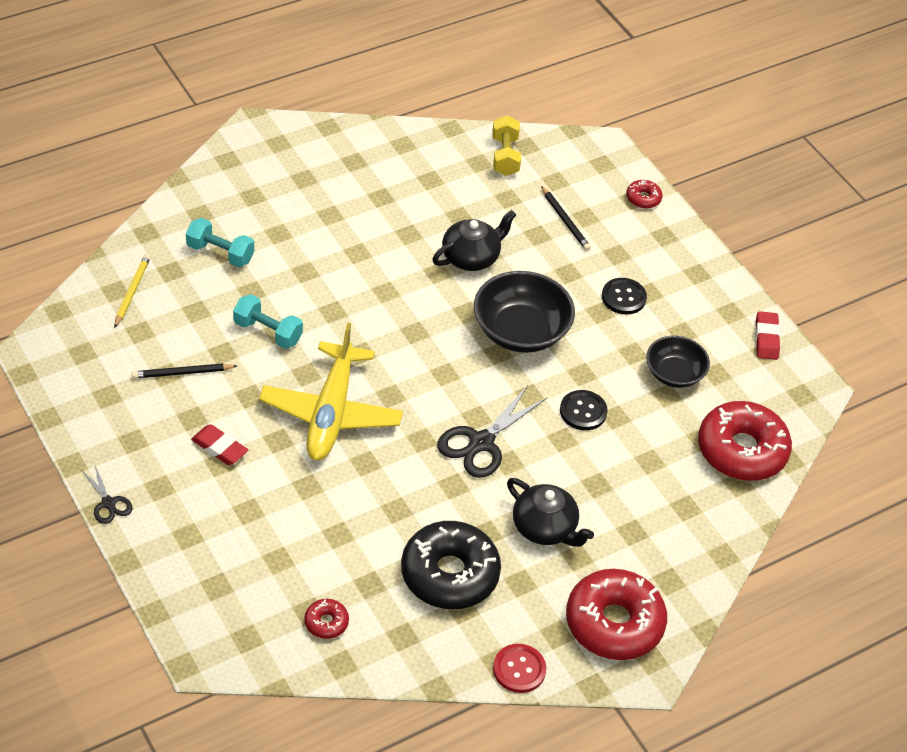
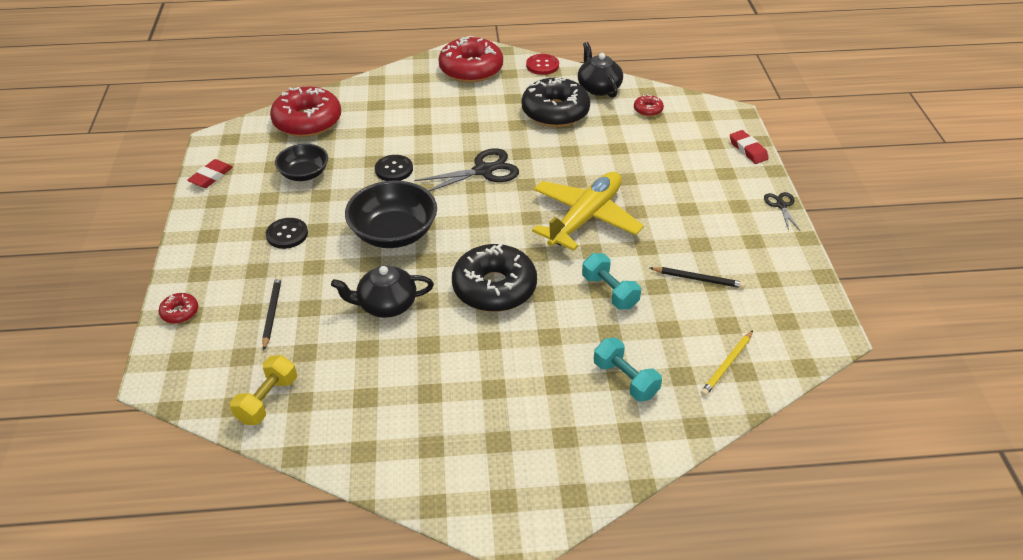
camera: 150 degrees left, 5 degrees down
red eraser [191,424,248,465] -> red eraser moved to [730,130,769,164]
black teapot [507,478,594,547] -> black teapot moved to [578,42,623,98]
none -> black donut [452,243,537,312]

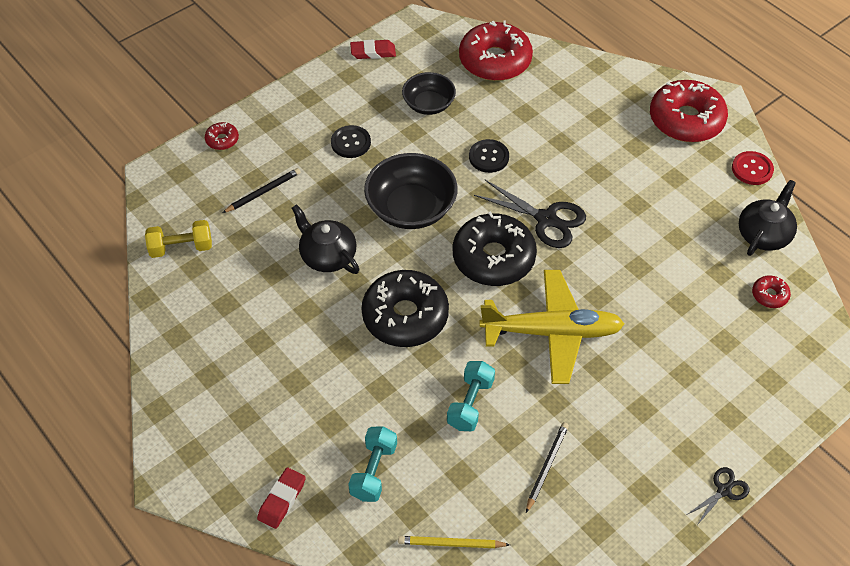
camera: 55 degrees right, 10 degrees up
black donut [522,77,590,127] -> black donut moved to [453,211,537,286]
black pencil [650,267,745,288] -> black pencil turned 135 degrees counterclockwise [526,422,569,513]
red eraser [730,130,769,164] -> red eraser moved to [257,468,306,529]

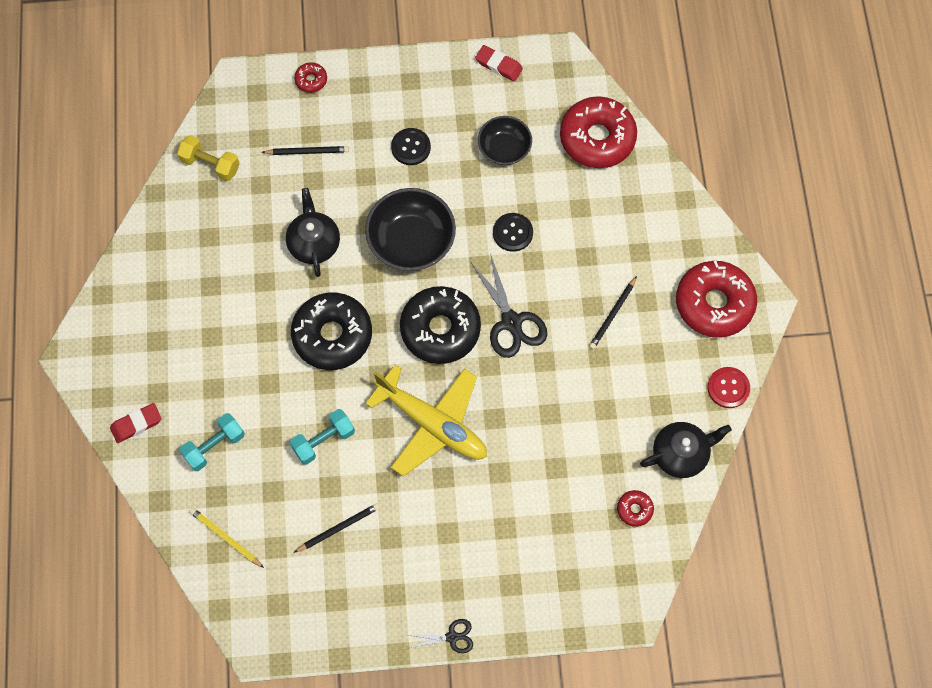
camera: 35 degrees right, 15 degrees up
none -> black pencil [589,276,637,350]

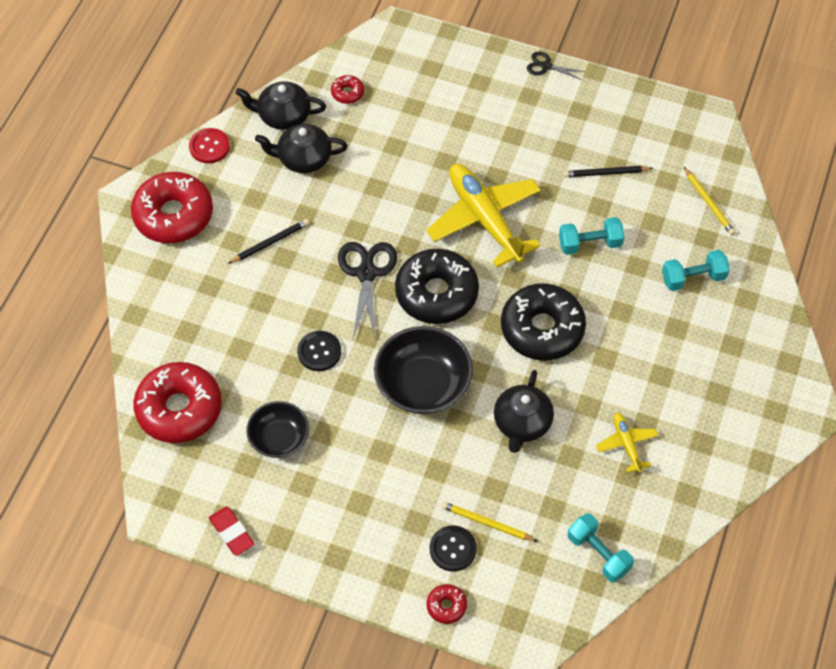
camera: 155 degrees left, 10 degrees down
red eraser [110,403,161,443] -> none
yellow dumbbell [177,135,240,181] -> turquoise dumbbell [567,513,634,582]
black pencil [262,146,349,155] -> yellow pencil [441,502,538,542]
black button [391,128,431,165] -> black button moved to [430,525,477,571]
none -> black teapot [255,124,348,173]
none -> yellow plane [596,413,658,473]

